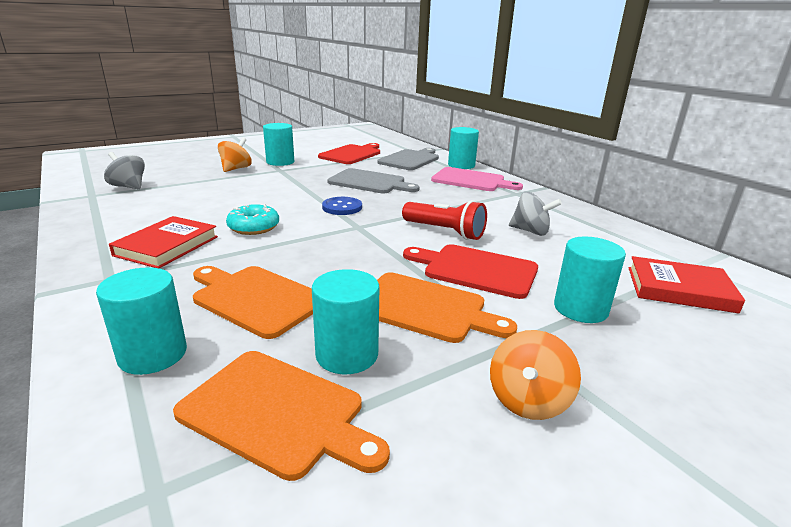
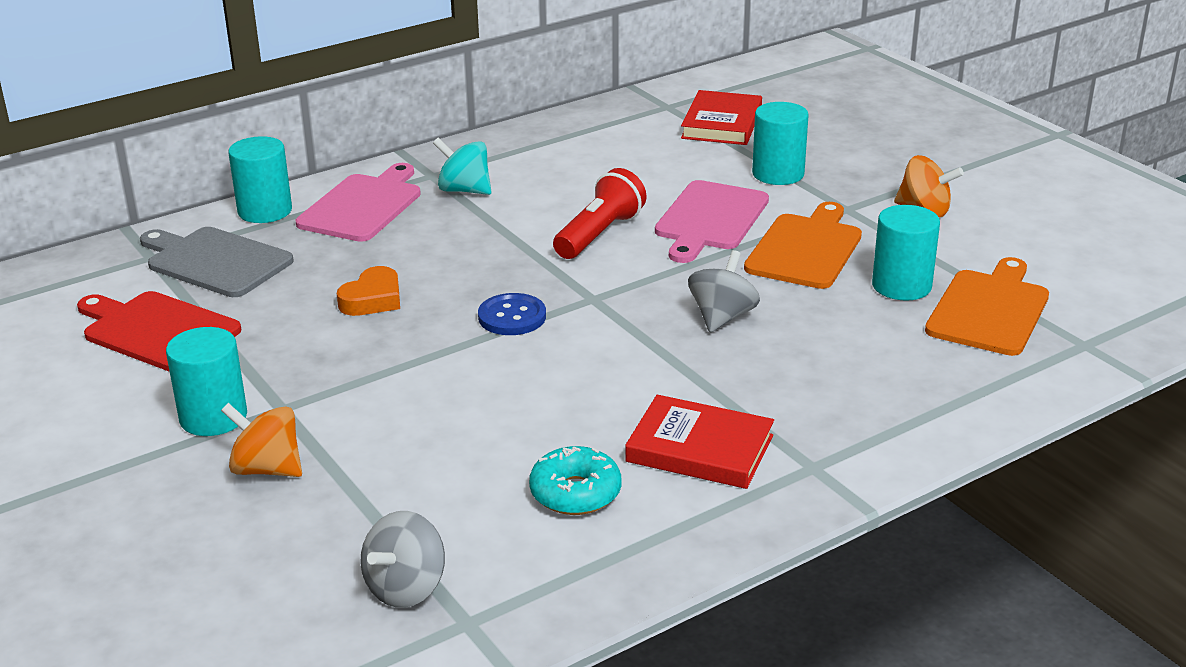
camera: 90 degrees left, 5 degrees up
turquoise cylinder [96,267,187,375] -> none
orange cutting board [193,266,313,339] -> none
turquoise donut [226,204,279,235] -> turquoise donut moved to [529,446,621,515]
grey cutting board [327,168,420,193] -> orange heart [337,266,400,316]
red cutting board [403,244,538,299] -> pink cutting board [655,180,769,263]
grey spinning top [509,192,562,236] -> grey spinning top moved to [688,250,760,332]
none -> turquoise spinning top [433,138,492,195]

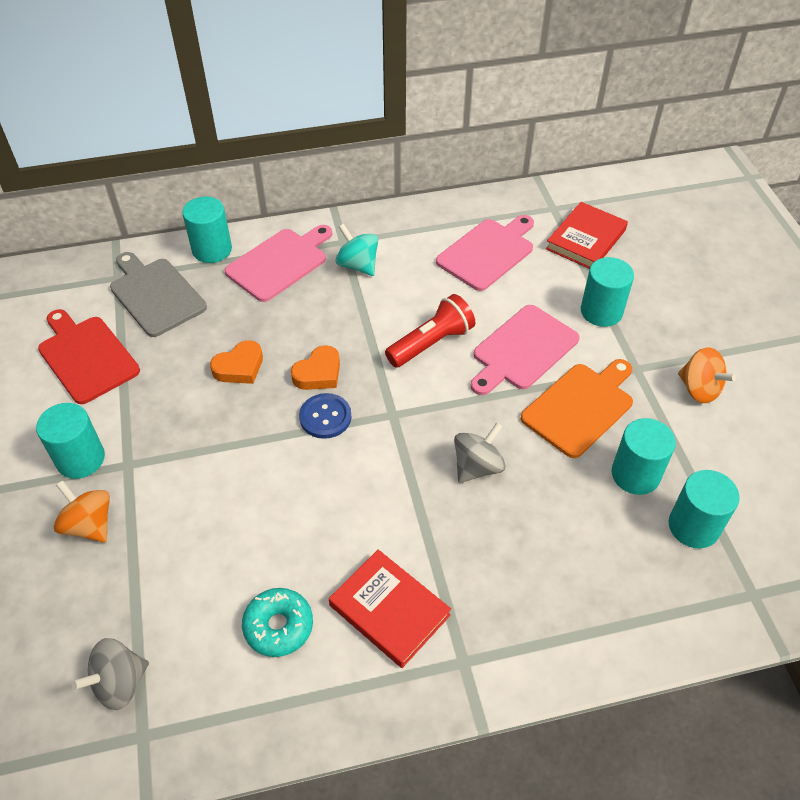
camera: 20 degrees right, 20 degrees up
orange cutting board [925,257,1049,356] -> turquoise cylinder [668,470,740,548]
none -> orange heart [291,345,340,390]
none -> pink cutting board [436,215,534,291]

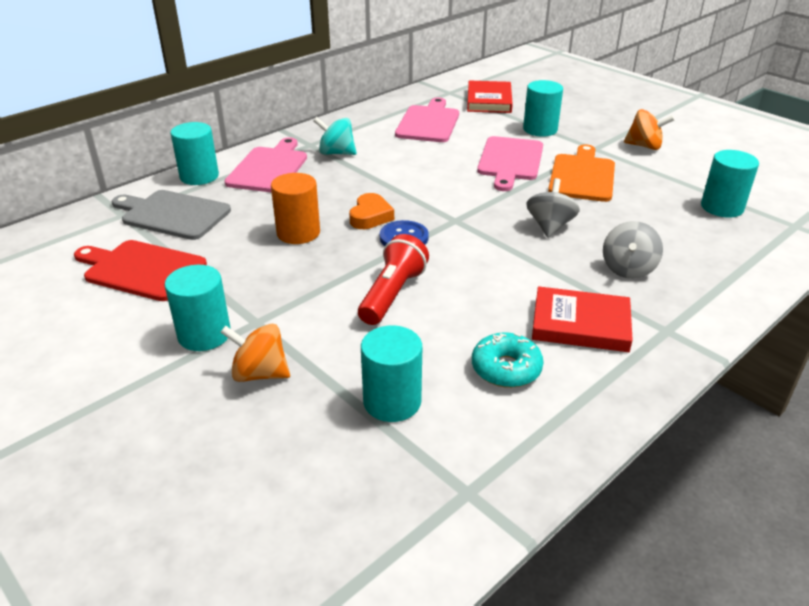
camera: 30 degrees left, 15 degrees down
grey spinning top [72,638,149,710] -> grey spinning top moved to [603,221,663,279]
orange heart [210,340,263,384] -> orange cylinder [271,173,320,244]
red flashlight [385,294,475,368] -> red flashlight moved to [358,234,429,325]
turquoise cylinder [611,418,676,495] -> turquoise cylinder moved to [361,325,422,422]

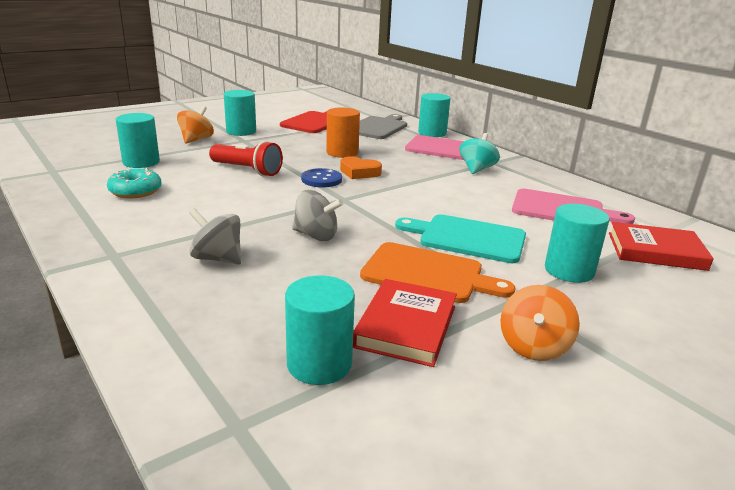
camera: 95 degrees right, 10 degrees down
pink cutting board [477,136,543,191] -> turquoise cutting board [395,214,526,263]
red book [532,286,633,352] -> red book moved to [353,279,457,367]

